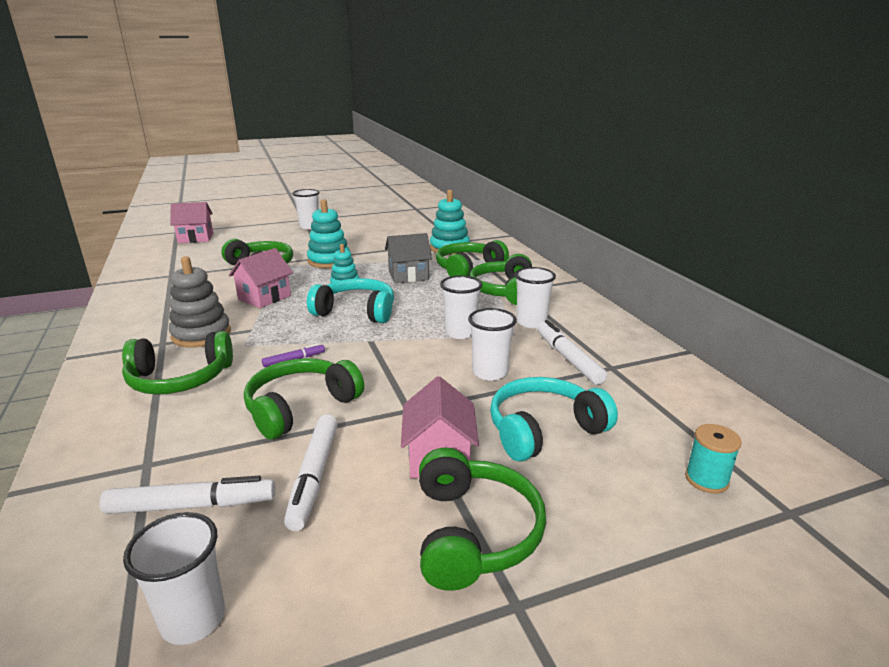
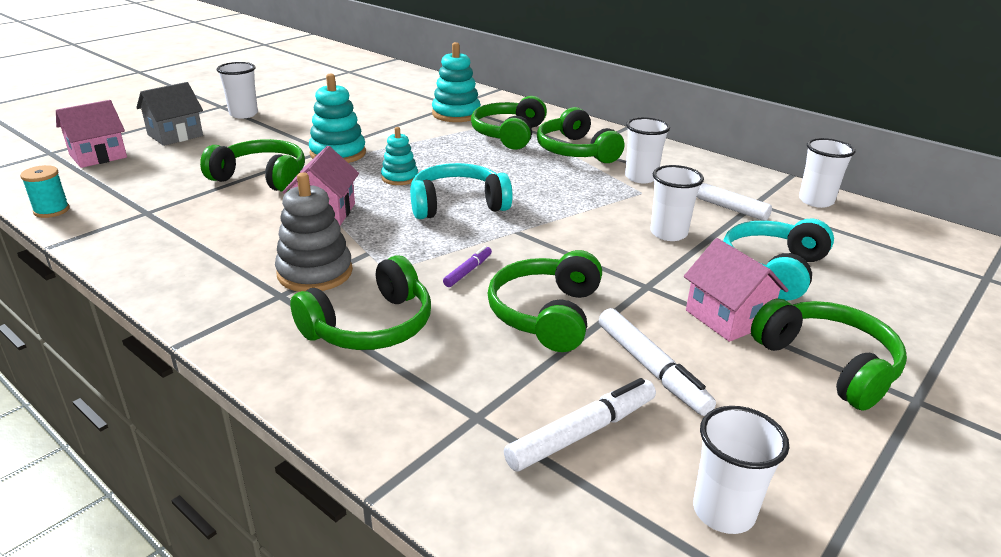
camera: 30 degrees left, 5 degrees up
grey house [385,233,432,283] -> grey house moved to [136,82,203,146]
white cup [440,276,482,339] -> white cup moved to [799,138,855,208]
turquoise spool [685,424,742,494] -> turquoise spool moved to [20,165,70,218]

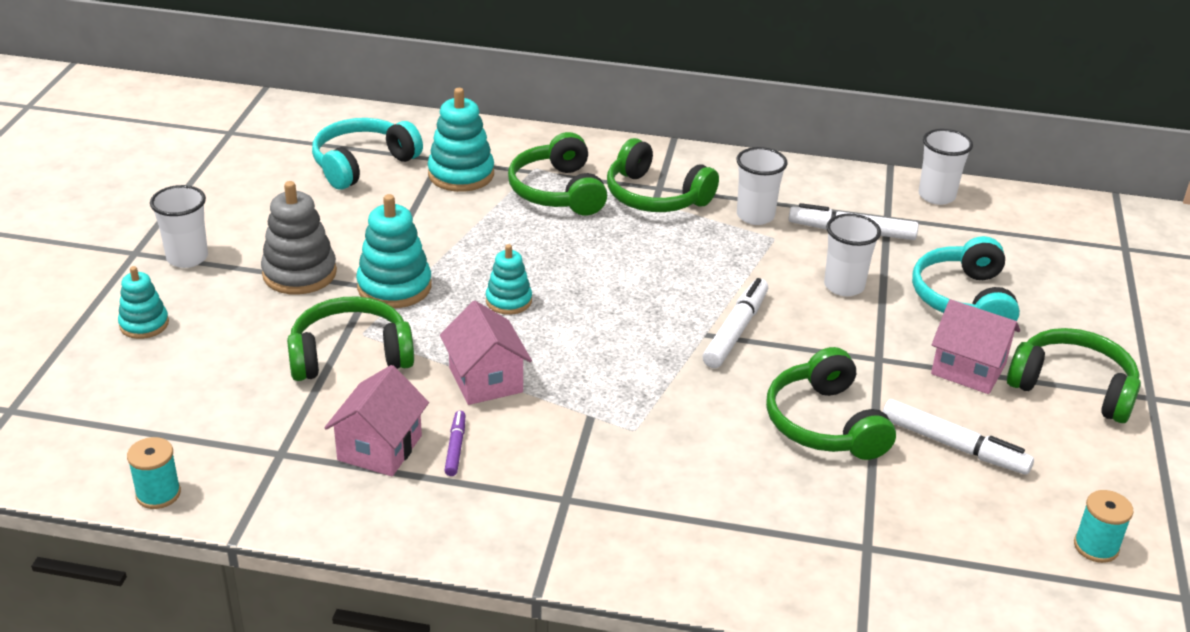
camera: 30 degrees left, 5 degrees up
pink house [56,100,127,168] -> pink house moved to [324,365,429,476]
grey house [136,82,203,146] -> turquoise stacking toy [118,266,169,339]
grey stacking toy [275,172,353,292] -> grey stacking toy moved to [261,181,337,295]
green headphones [290,255,431,350] -> none
turquoise headphones [410,163,513,219] -> turquoise headphones moved to [312,118,423,190]
purple marker [443,246,492,287] -> purple marker moved to [444,411,465,476]
white marker [504,378,656,471] -> white marker moved to [703,278,768,368]
white cup [693,406,789,534] -> turquoise spool [1074,490,1134,563]

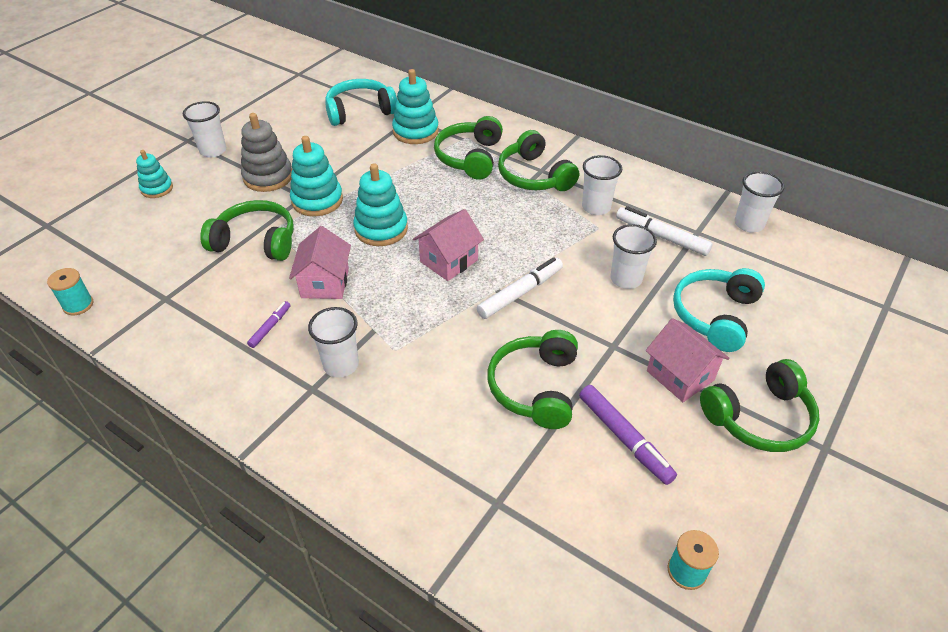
camera: 25 degrees right, 10 degrees up
pink house [324,365,429,476] -> pink house moved to [413,209,484,281]
turquoise stacking toy [486,244,532,315] -> turquoise stacking toy [353,163,408,246], size x1.61
white marker [883,399,1034,475] -> purple marker [579,385,677,485]
green headphones [1007,328,1141,423] -> green headphones turned 105 degrees clockwise [700,359,820,452]
none -> white cup [308,307,359,378]

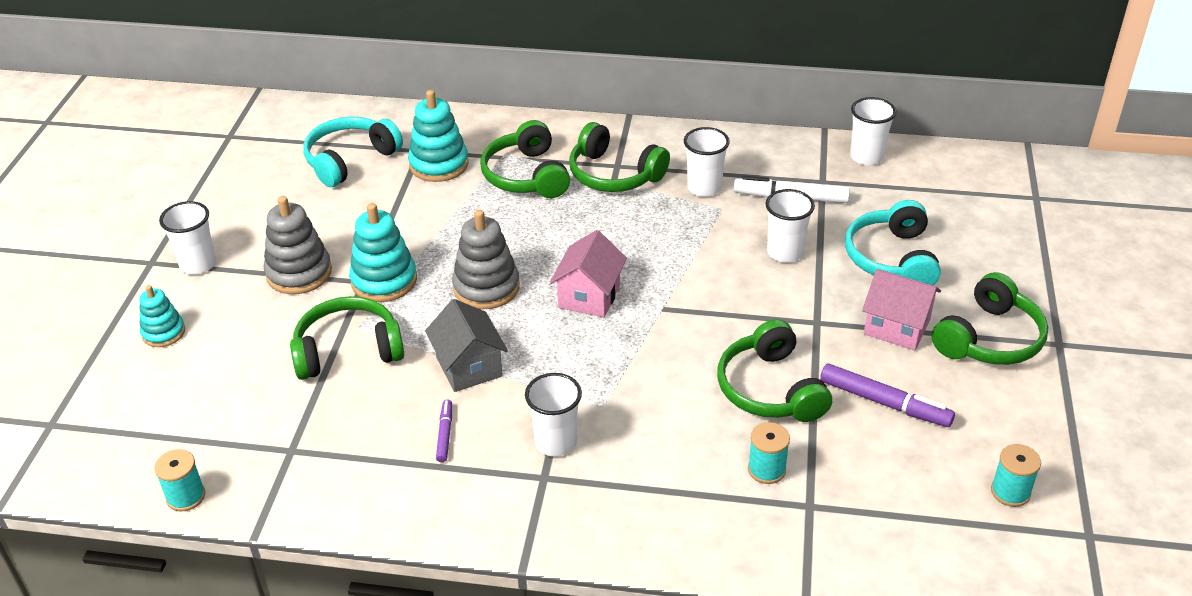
camera: 25 degrees left, 5 degrees down
pink house [289,226,351,299] -> grey house [425,299,508,392]
turquoise stacking toy [353,163,408,246] -> grey stacking toy [452,210,520,309]
white marker [477,257,563,319] -> none
none -> turquoise spool [748,422,790,484]

